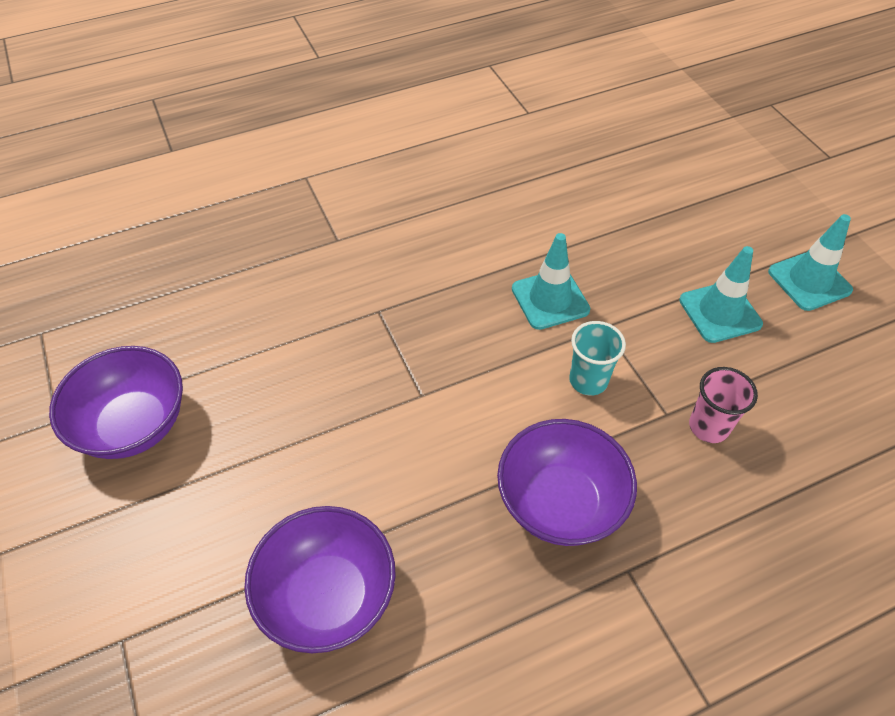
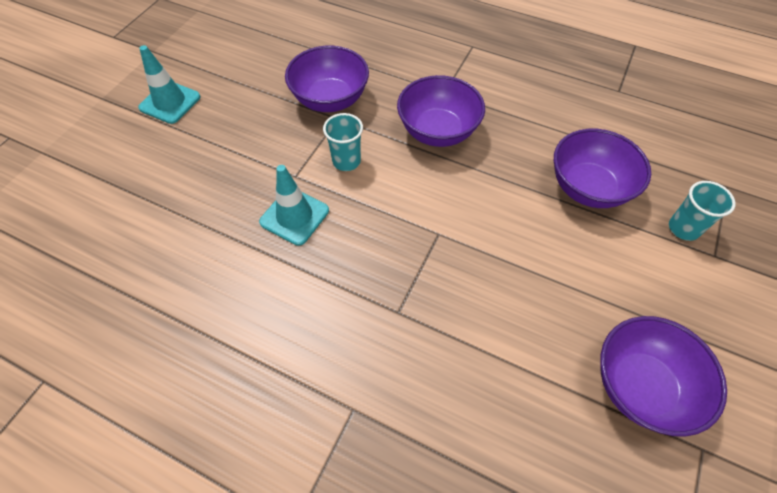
camera: 130 degrees left, 5 degrees up
turquoise traffic cone [679,246,763,343] -> none
pink cup [689,367,758,443] -> purple bowl [285,46,369,112]
none -> turquoise cup [669,181,736,241]

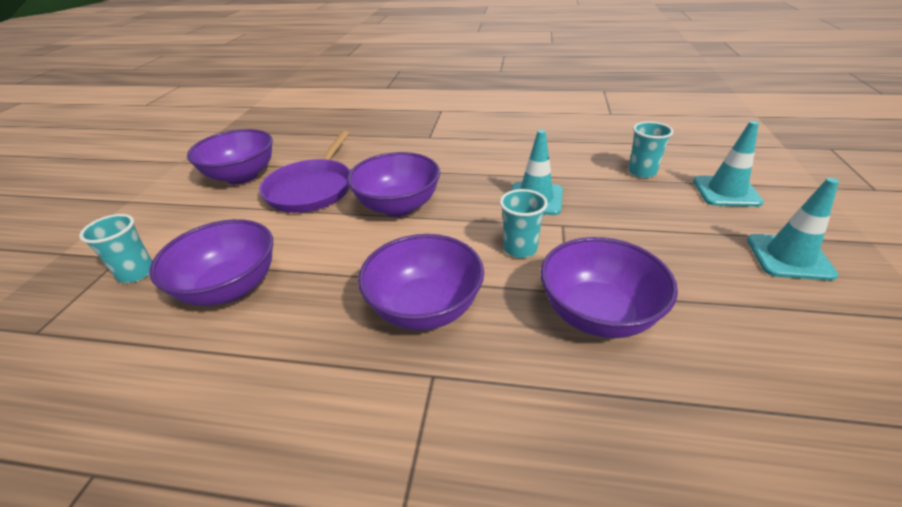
camera: 165 degrees right, 20 degrees down
none -> purple pan [259,131,350,213]
none -> purple bowl [347,152,440,217]
none -> turquoise cup [628,121,673,178]
none -> turquoise traffic cone [693,121,764,207]

